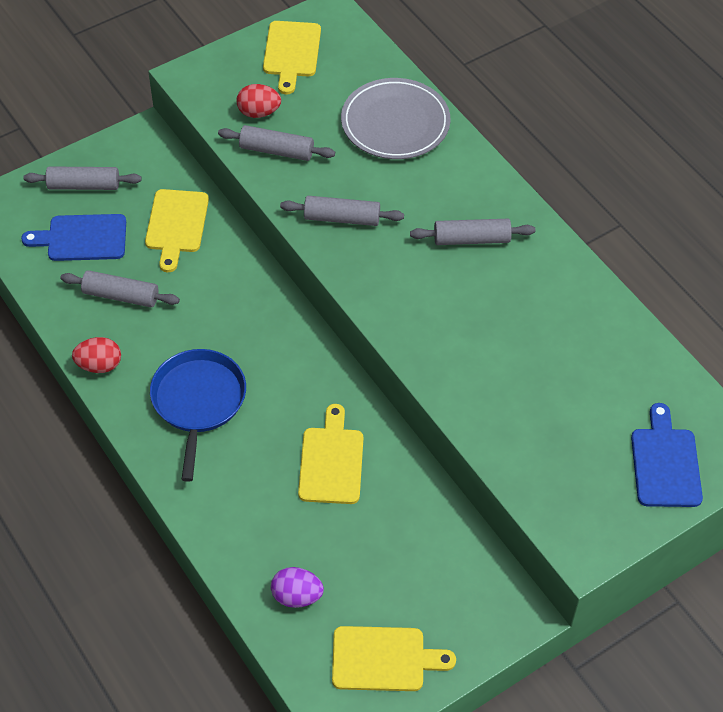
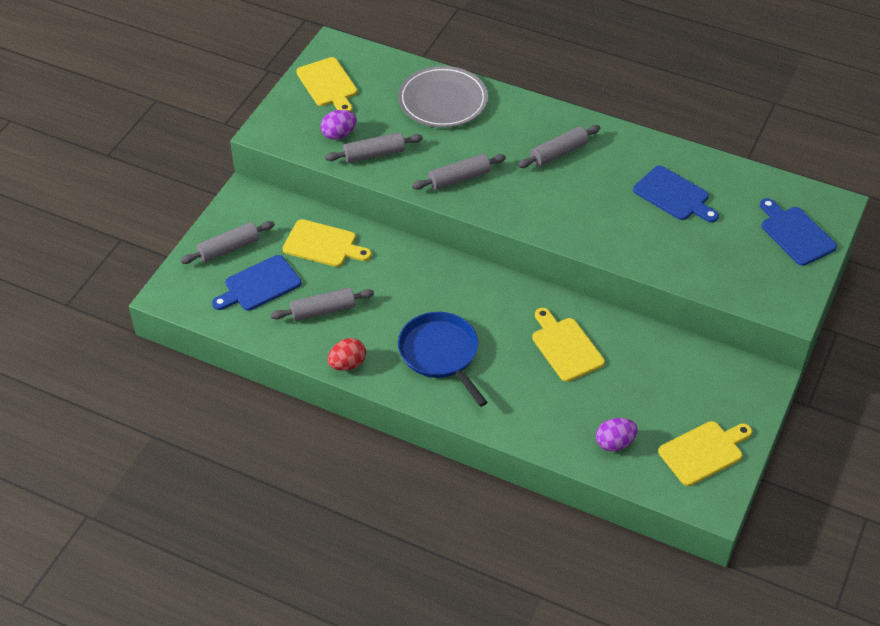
camera: 30 degrees left, 5 degrees down
yellow cutting board [145,189,209,272] -> yellow cutting board turned 45 degrees counterclockwise [283,219,372,267]
red egg [237,84,281,118] -> purple egg [321,110,357,140]
none -> blue cutting board [633,166,719,223]

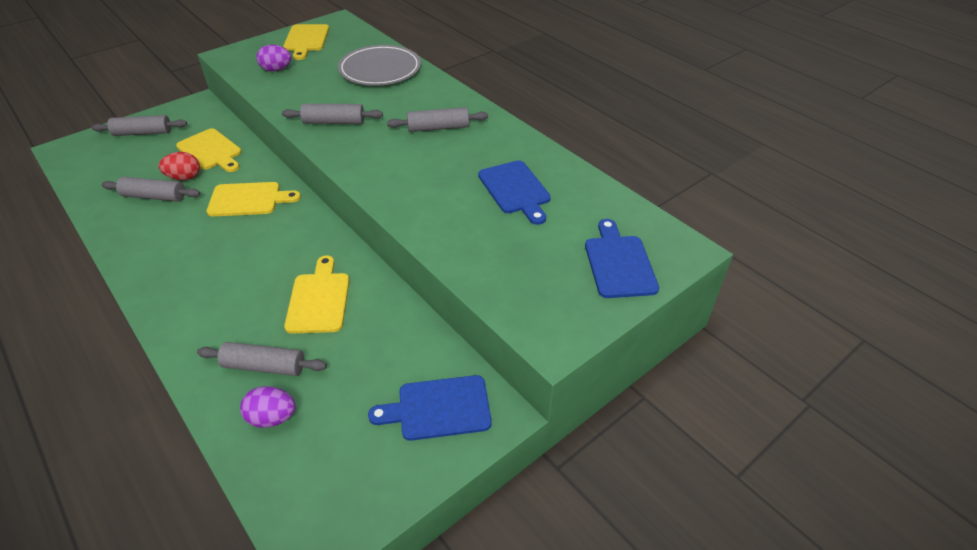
camera: 25 degrees right, 5 degrees down
blue cutting board [212,255,301,311] -> blue cutting board moved to [368,375,492,441]
grey rolling pin [325,132,423,163] -> grey rolling pin moved to [197,342,327,376]
red egg [328,338,366,371] -> red egg moved to [159,152,200,180]
blue pan [398,312,488,407] -> none
yellow cutting board [658,421,752,486] -> yellow cutting board moved to [207,182,301,217]

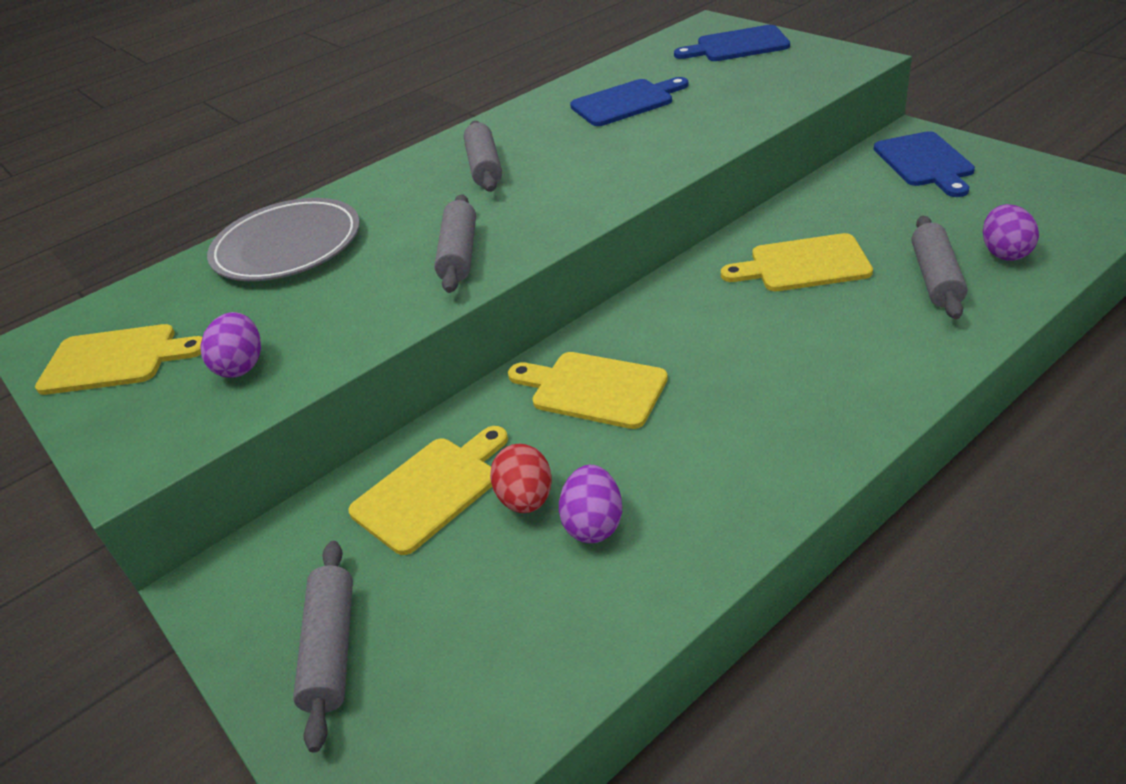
camera: 85 degrees left, 5 degrees down
grey rolling pin [102,177,200,202] -> purple egg [559,465,622,543]
yellow cutting board [207,182,301,217] -> yellow cutting board turned 60 degrees counterclockwise [508,352,668,429]

